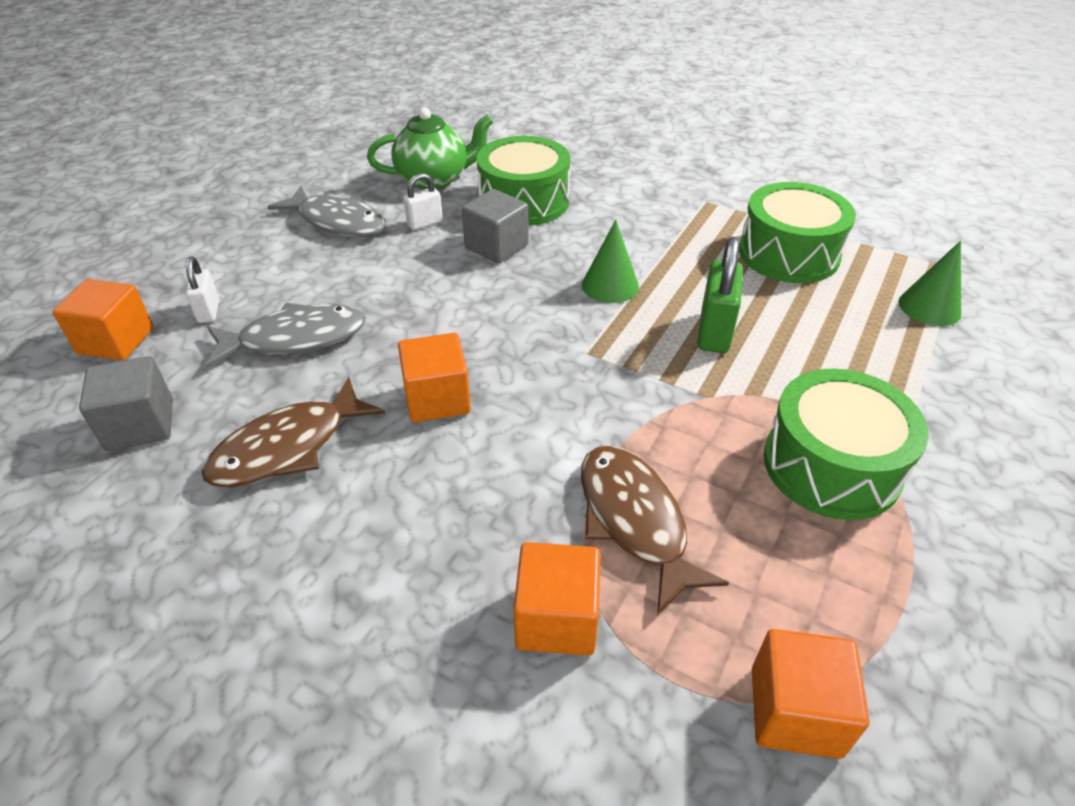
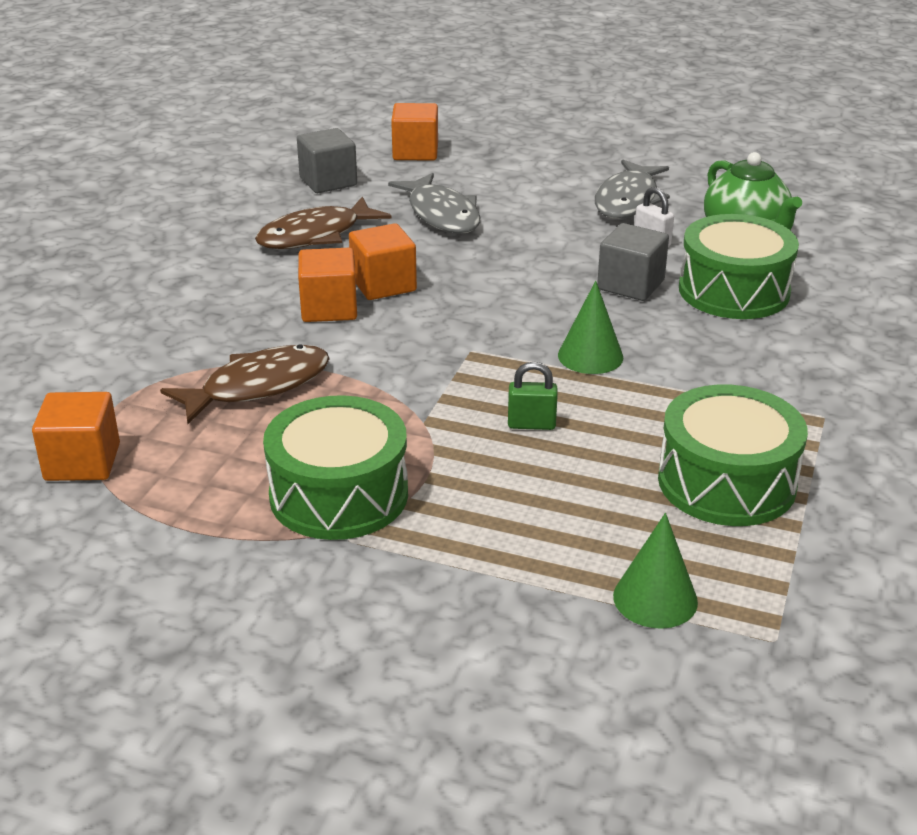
camera: 80 degrees right, 10 degrees down
white padlock [186,256,219,323] -> none
brown fish [202,377,385,488] -> brown fish turned 75 degrees counterclockwise [255,196,392,249]
orange cube [513,542,601,656] -> orange cube moved to [298,248,357,322]
green padlock [697,237,743,353] -> green padlock [508,362,558,430], size x0.60

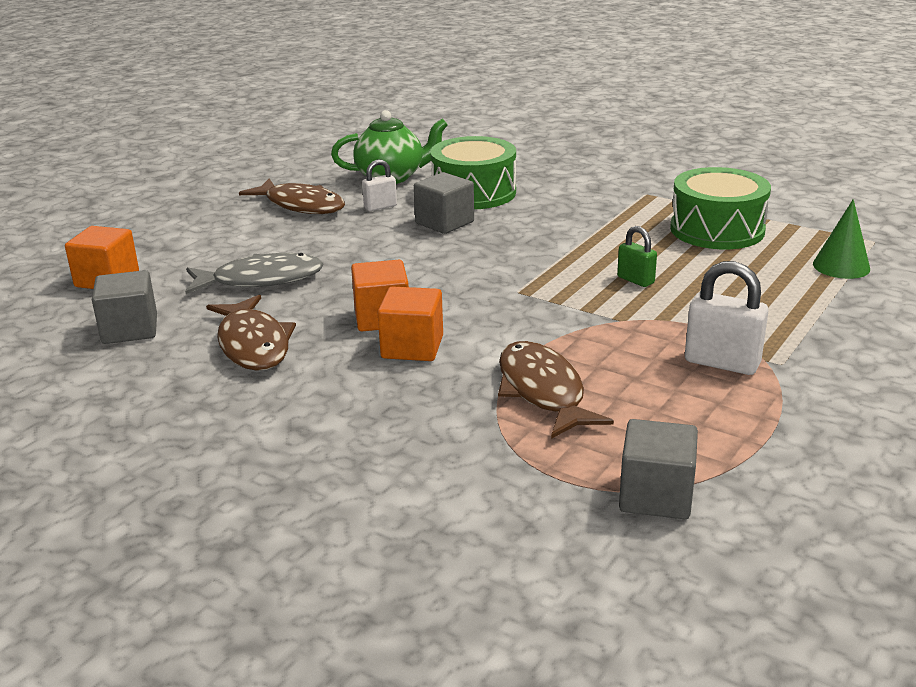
camera: 75 degrees left, 5 degrees down
orange cube [32,392,120,481] -> grey cube [619,419,698,519]
green drum [263,395,408,540] -> white padlock [685,261,768,375]
green padlock [508,362,558,430] -> green padlock turned 60 degrees counterclockwise [617,226,657,287]
green cone [558,281,623,374] -> none
grey fish [595,160,670,219] -> brown fish [239,179,345,214]

